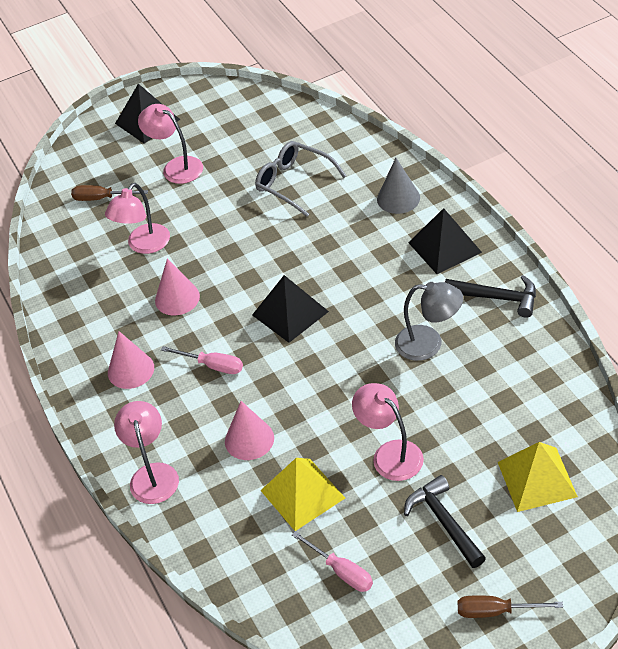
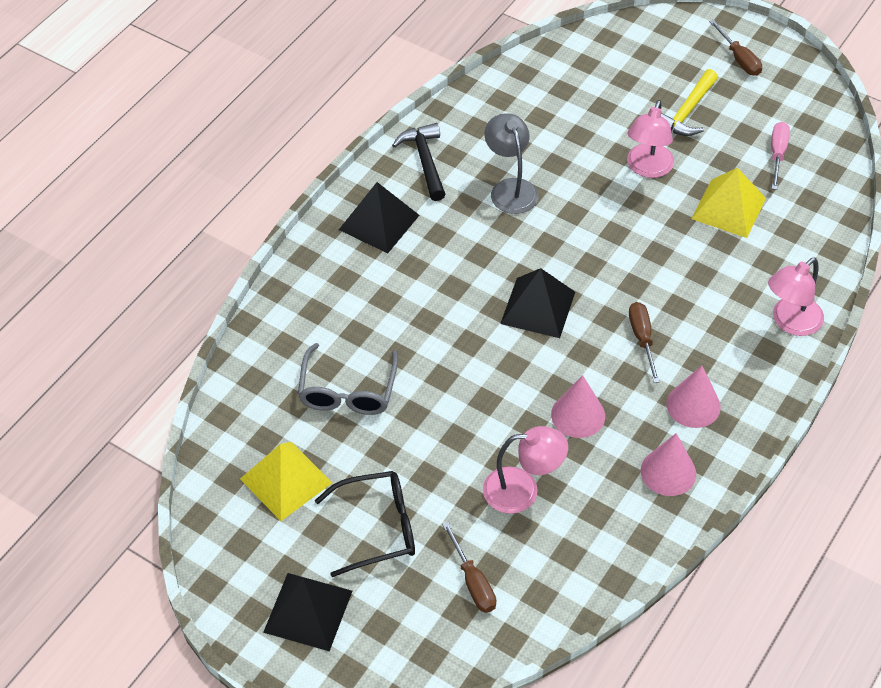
camera: 125 degrees left, 5 degrees up
pink lamp [138,104,203,184] -> black glasses [315,471,415,577]
pink screwdriver [161,346,243,374] -> brown screwdriver [629,302,660,383]
pink cone [225,401,274,460] -> pink cone moved to [641,433,696,496]
grey cone [377,158,420,214] -> none
black hammer [404,475,486,568] -> yellow hammer [661,69,718,136]
yellow pyramid [498,442,578,512] -> yellow pyramid moved to [240,442,332,521]

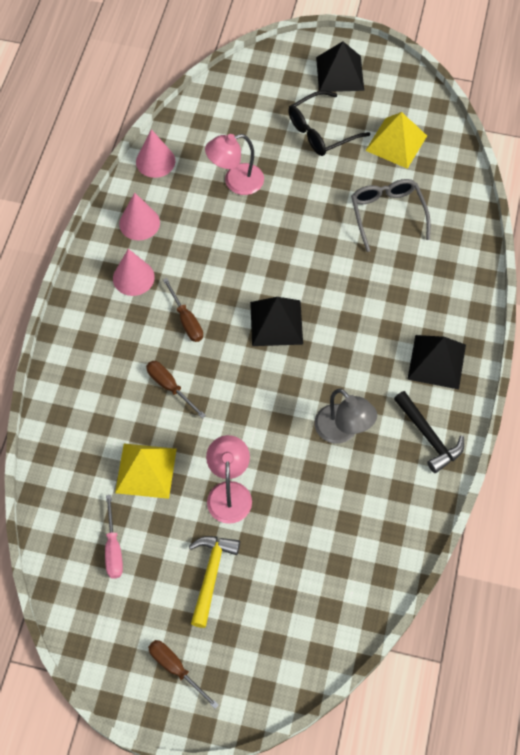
camera: 160 degrees right, 10 degrees up
brown screwdriver [442,522,496,613] -> brown screwdriver moved to [146,361,206,419]
pink cone [551,375,605,438] -> pink cone moved to [136,129,175,178]
pink lamp [768,257,824,336] -> none

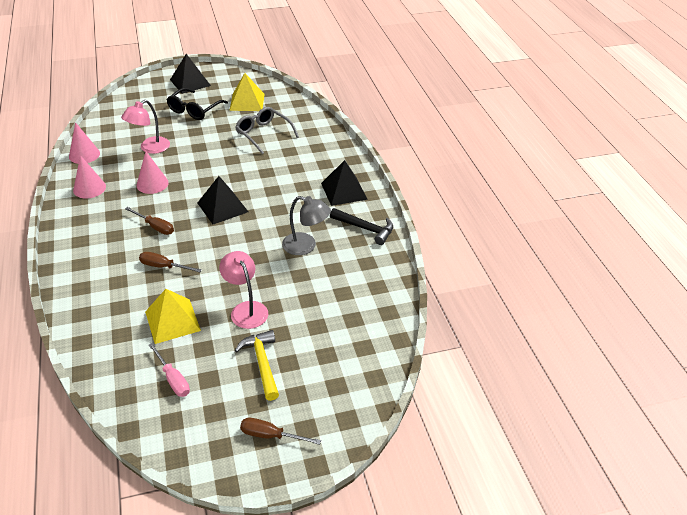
camera: 30 degrees left, 20 degrees down
pink cone [113,249,155,296] -> pink cone moved to [136,151,169,194]

